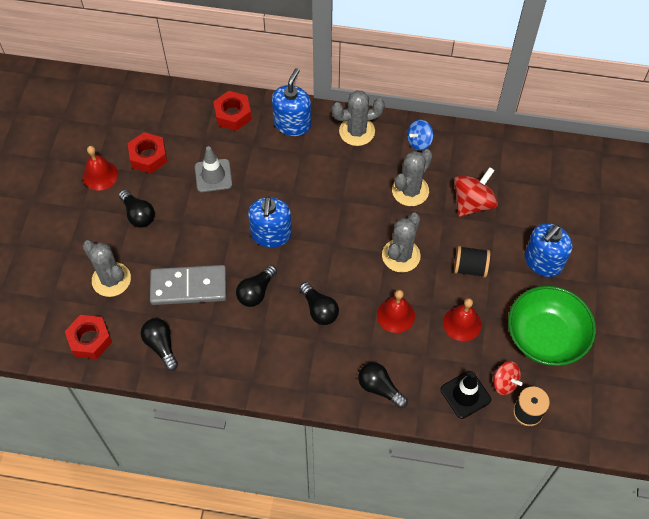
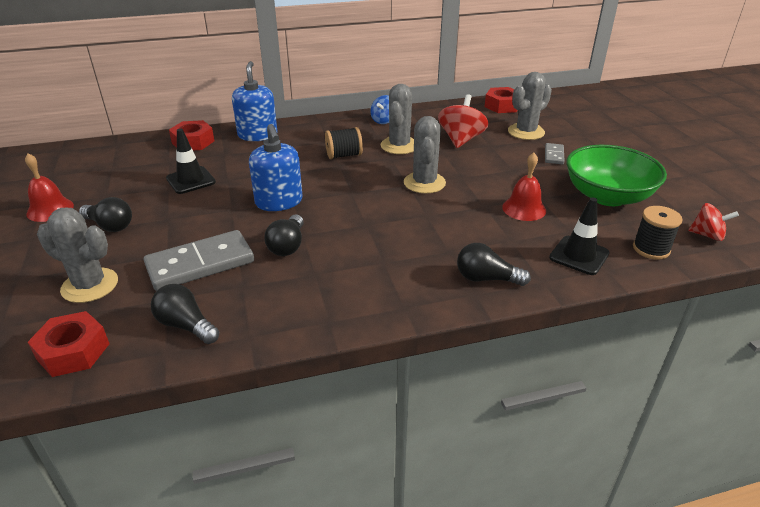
camera: 25 degrees left, 25 degrees down
red nut [128,132,167,173] -> red nut moved to [484,87,518,113]
grey traffic cone [195,146,232,192] -> black traffic cone [166,129,216,194]
black light bulb [299,282,339,325] -> none
grey cactus [332,90,385,146] -> grey cactus moved to [508,72,552,140]
red bell [377,290,415,333] -> none
black spool [454,246,490,278] -> black spool moved to [325,127,363,159]
red spinning top [493,362,523,395] -> red spinning top moved to [688,203,739,241]
blue soap dispenser [525,223,573,277] -> grey domino [545,143,564,165]

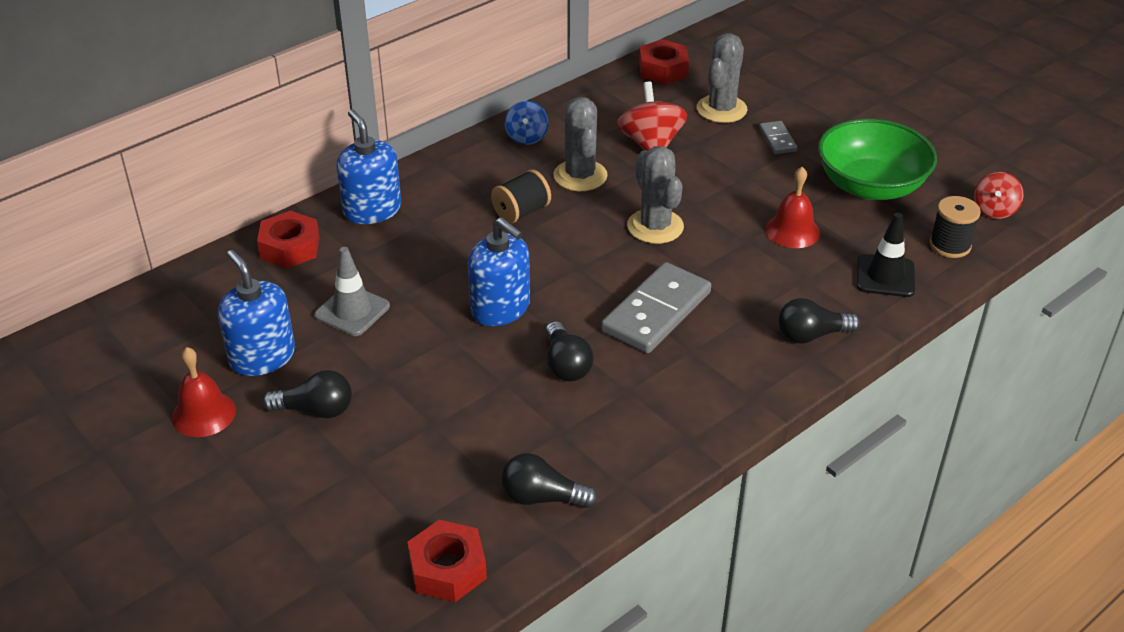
camera: 25 degrees left, 5 degrees up
grey cactus [37,208,118,303] -> none
grey domino [144,230,254,291] -> grey domino moved to [601,262,711,353]
black traffic cone [166,129,216,194] -> grey traffic cone [314,247,390,336]
red spinning top [688,203,739,241] -> red spinning top turned 120 degrees clockwise [974,172,1024,219]
none -> blue soap dispenser [218,250,295,376]

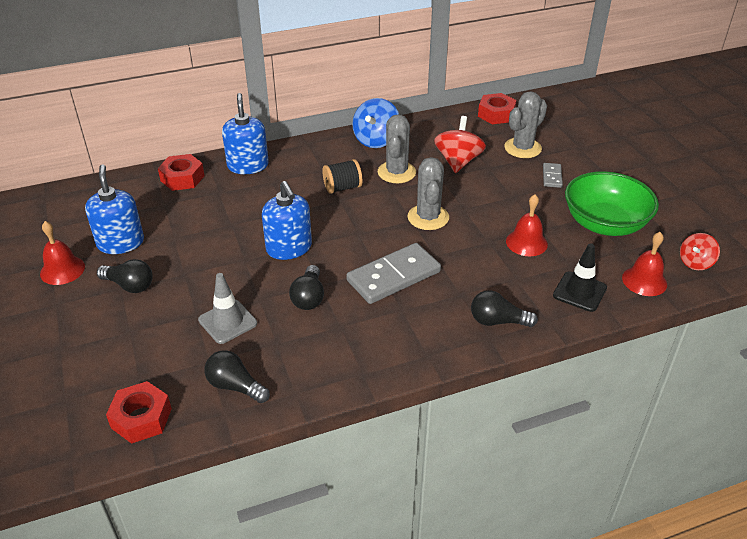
camera: 20 degrees right, 0 degrees up
grey traffic cone [314,247,390,336] -> grey traffic cone moved to [198,273,257,344]
blue spinning top [505,101,548,145] -> blue spinning top [352,98,399,148], size x1.60
black spool [930,196,981,258] -> red bell [622,232,667,296]

